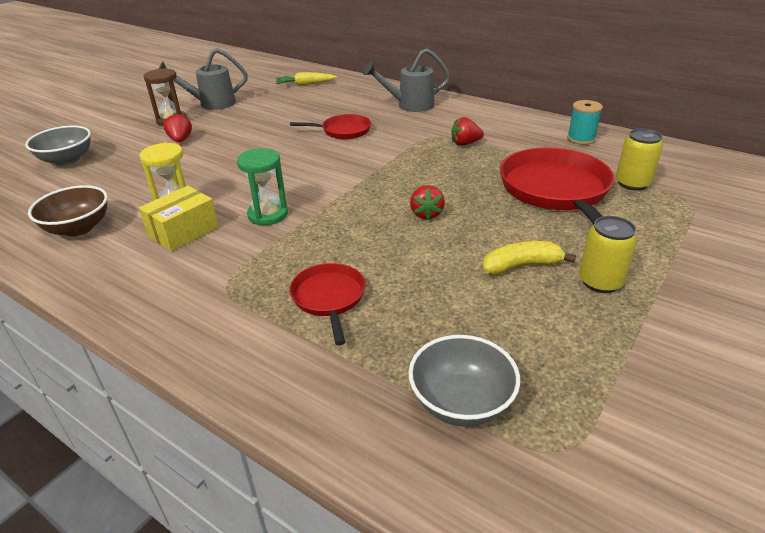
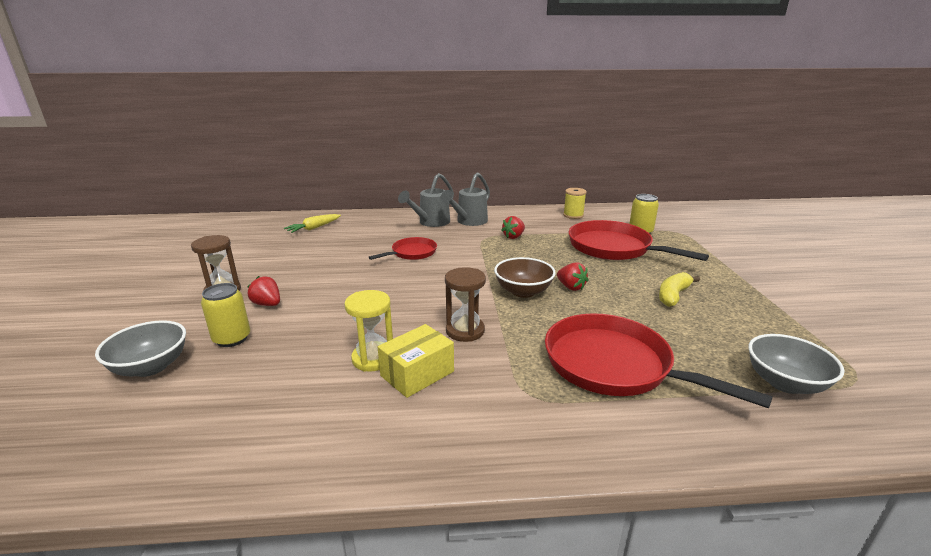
camera: 40 degrees left, 10 degrees down
brown bowl [28,185,108,237] -> brown bowl moved to [494,257,556,298]
yellow box [139,186,219,252] -> yellow box turned 45 degrees clockwise [378,324,454,398]
grey watering can [158,48,248,110] -> grey watering can moved to [441,172,490,226]
green hourglass [237,148,288,225] -> brown hourglass [445,267,486,342]
red pan [290,263,366,345] -> red pan [545,313,773,408], size x1.85
turquoise spool [567,100,603,145] -> yellow spool [563,188,587,219]
yellow can [579,216,637,293] -> yellow can moved to [201,283,250,347]

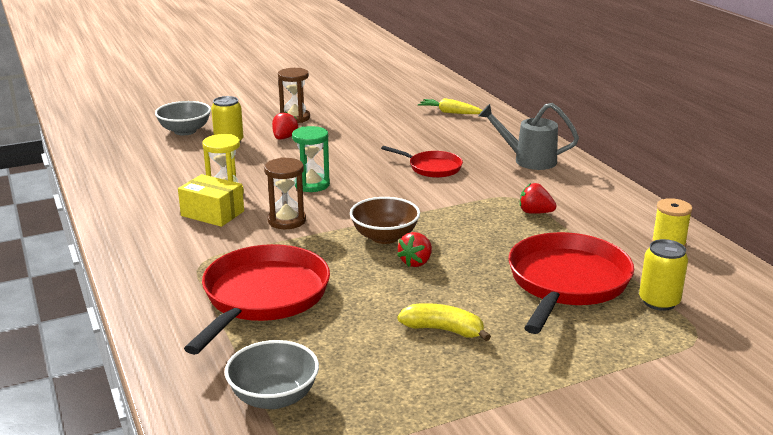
camera: 70 degrees right, 0 degrees up
grey watering can [441,172,490,226] -> none
none -> green hourglass [292,126,330,192]

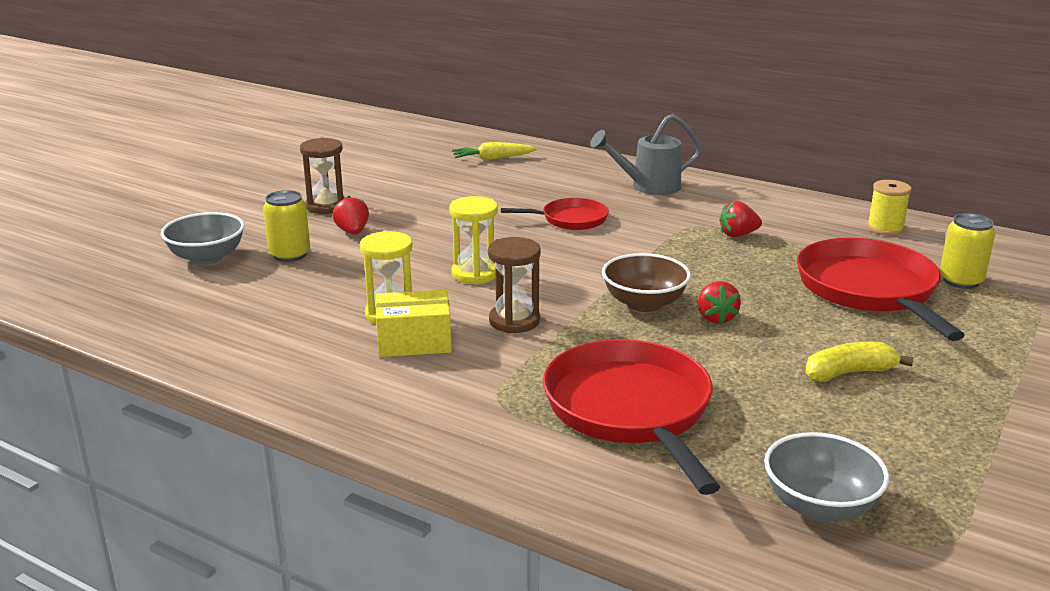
camera: 35 degrees left, 0 degrees up
green hourglass [292,126,330,192] -> yellow hourglass [449,196,498,285]

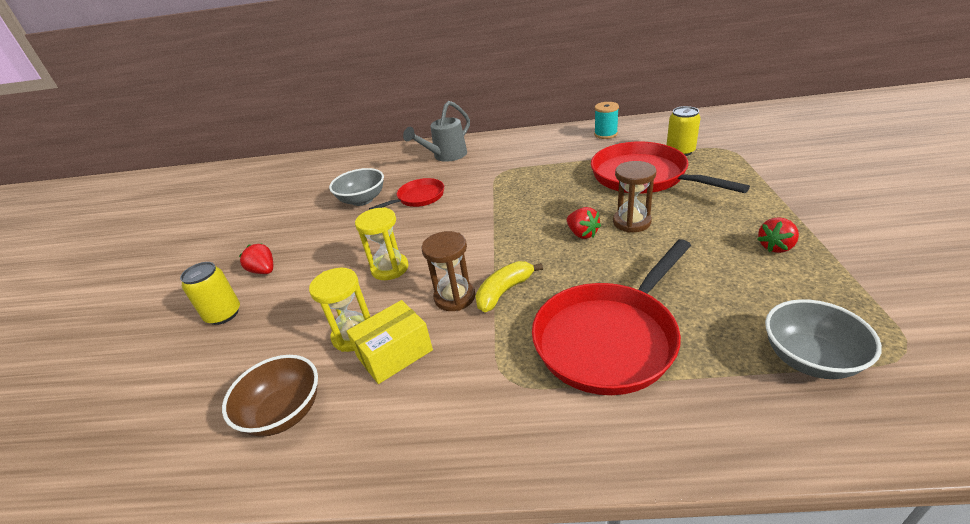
camera: 25 degrees left, 10 degrees up
grey bowl [161,212,245,265] -> grey bowl moved to [329,168,384,206]
brown hourglass [300,137,346,214] -> brown hourglass moved to [613,161,656,233]
yellow carrot [452,142,537,160] -> none
red pan [543,339,720,495] -> red pan turned 90 degrees counterclockwise [532,239,691,395]
brown bowl [602,253,691,312] -> brown bowl moved to [222,355,318,437]
red strawberry [719,201,762,237] -> red strawberry moved to [757,217,799,253]
yellow banana [805,342,914,382] -> yellow banana moved to [475,261,543,312]
yellow spool [867,180,912,236] -> turquoise spool [594,102,619,139]

